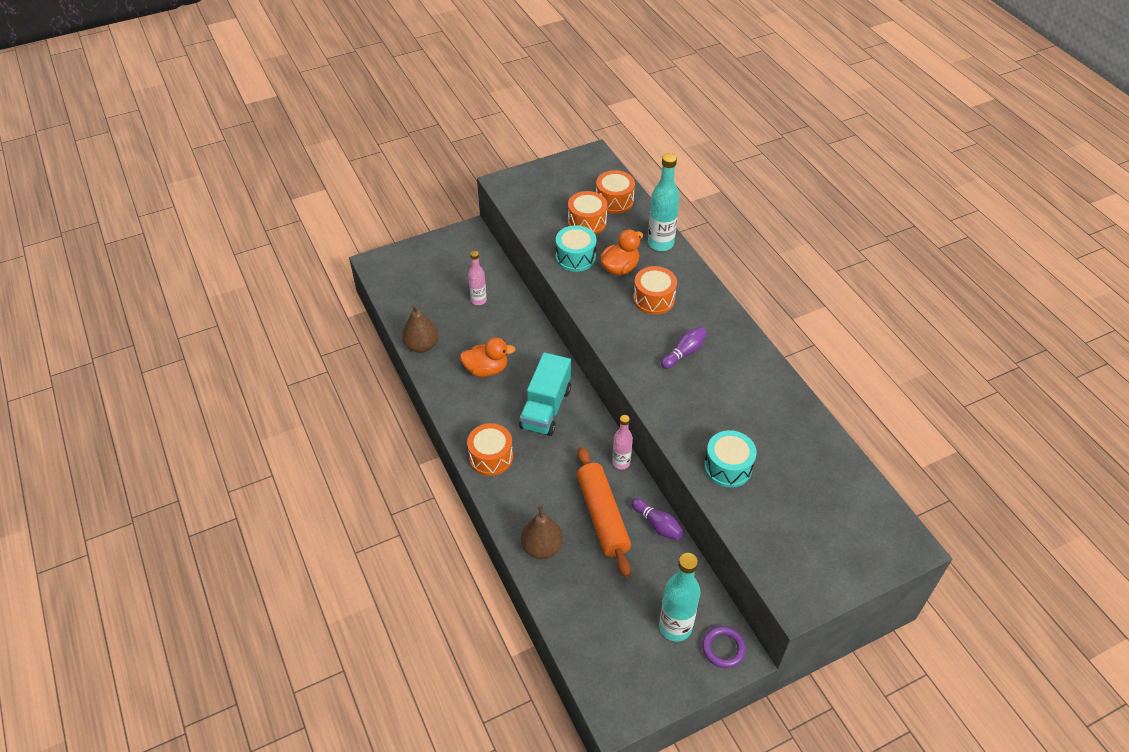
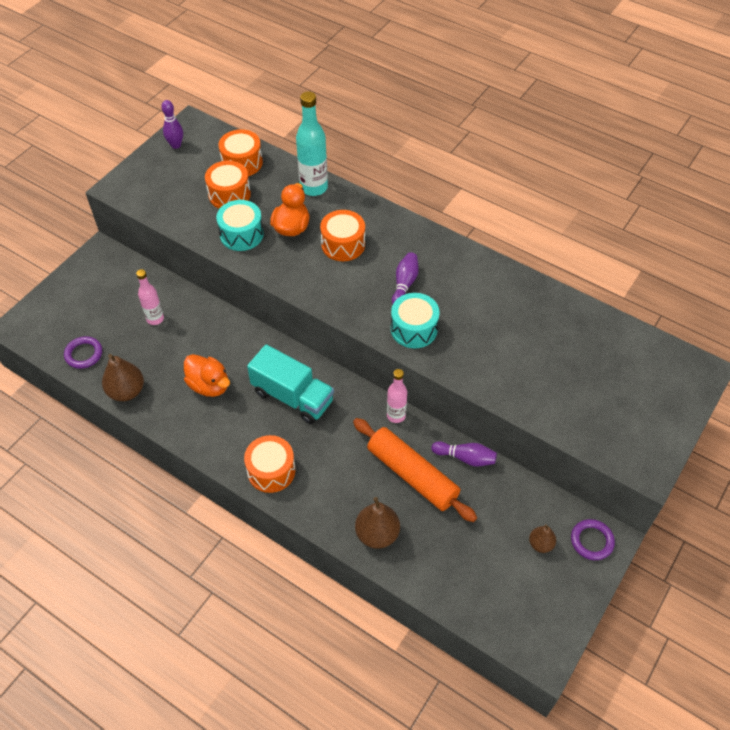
camera: 30 degrees left, 5 degrees up
orange duck [460,338,516,377] -> orange duck turned 75 degrees clockwise [184,354,230,397]
turquoise truck [519,352,571,436] -> turquoise truck turned 45 degrees counterclockwise [247,344,334,424]
turquoise bottle [659,553,700,641] -> brown pear [529,524,556,553]
turquoise drum [704,430,757,487] -> turquoise drum moved to [391,293,440,348]
none -> purple ring [64,336,102,369]
none -> purple bowling pin [161,100,183,149]

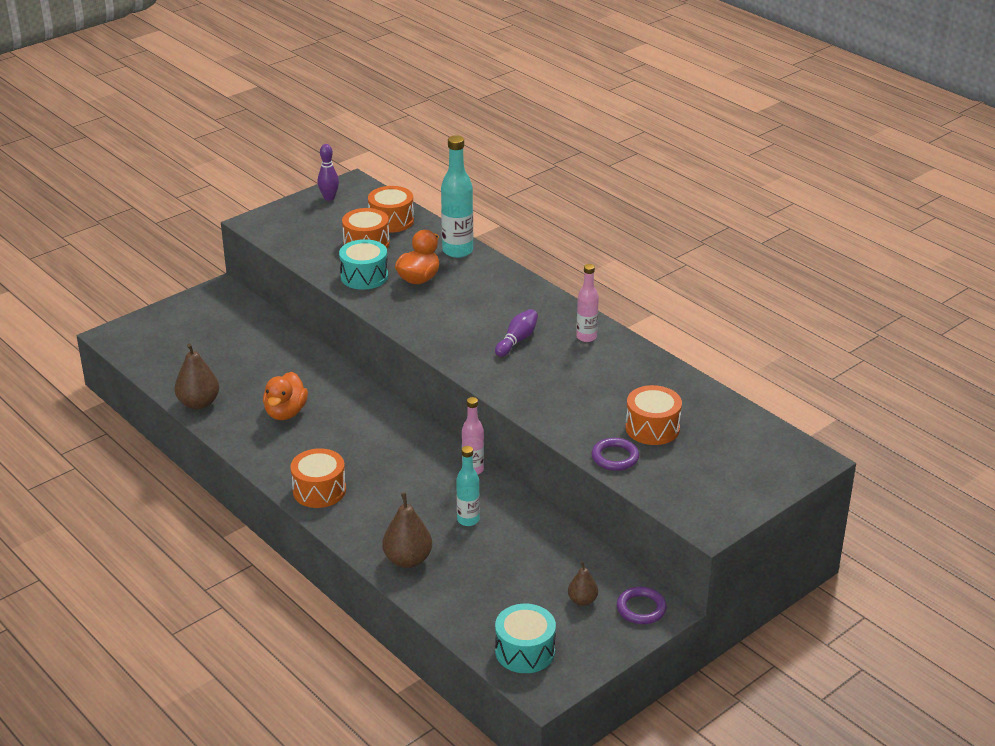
camera: 15 degrees right, 20 degrees down
purple ring [64,336,102,369] -> purple ring moved to [591,438,639,471]
pink bottle [136,269,164,325] -> pink bottle moved to [576,264,599,342]
orange duck [184,354,230,397] -> orange duck turned 45 degrees clockwise [263,372,308,420]
turquoise truck [247,344,334,424] -> none
orange drum [320,210,365,261] -> orange drum moved to [625,385,682,445]
orange rolling pin [353,418,477,522] -> turquoise bottle [456,446,480,526]
turquoise drum [391,293,440,348] -> turquoise drum moved to [495,604,556,673]
purple bowling pin [431,441,497,466] -> none

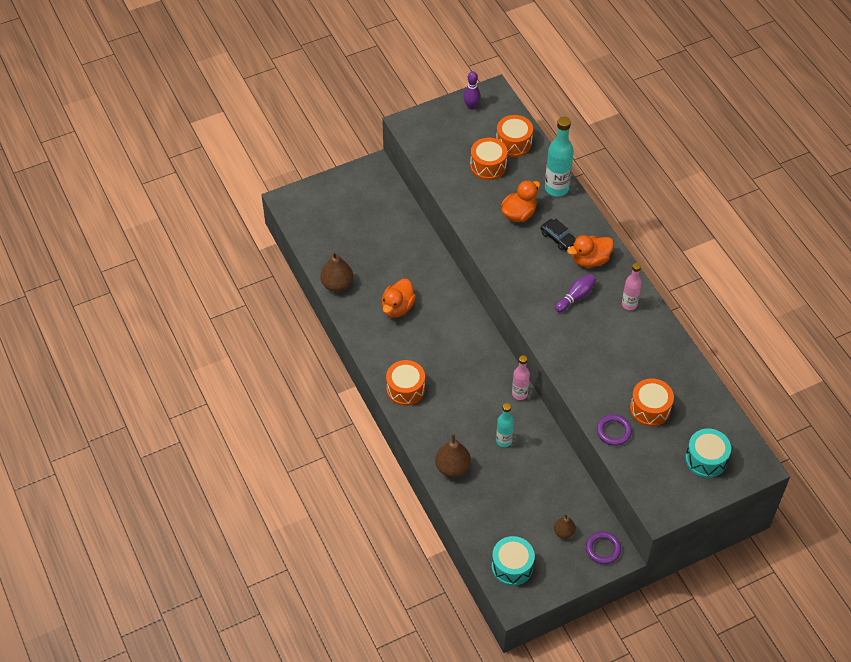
camera: 15 degrees right, 20 degrees up
turquoise drum [339,239,388,290] -> turquoise drum moved to [685,429,731,478]
none -> black car [541,219,576,250]
none -> orange duck [567,235,614,267]

